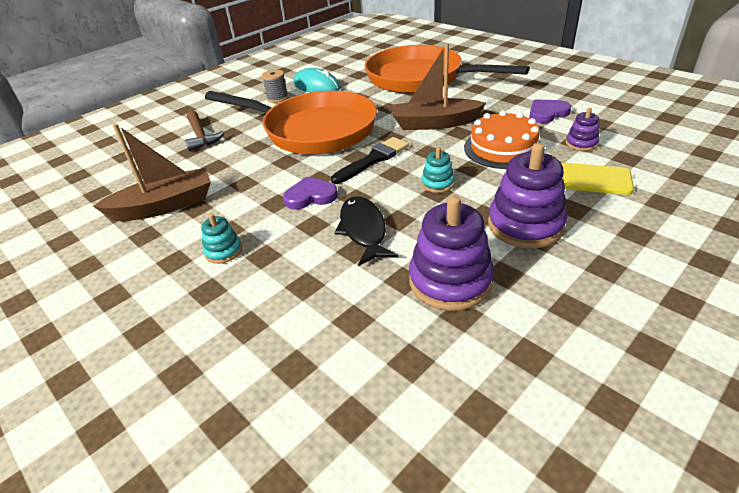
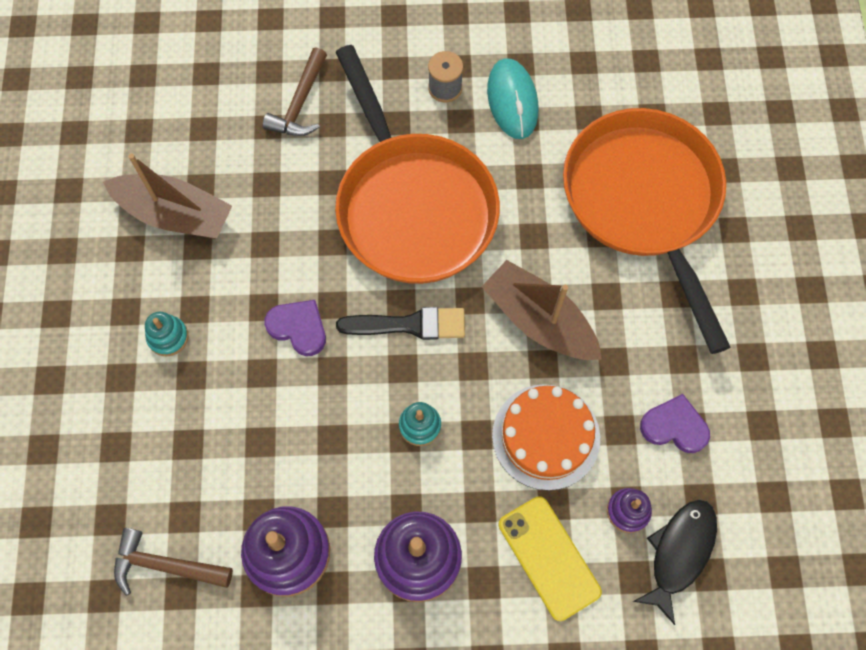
camera: 40 degrees right, 30 degrees up
black fish [334,196,398,266] -> black fish moved to [633,500,717,625]
none -> brown hammer [114,528,233,596]

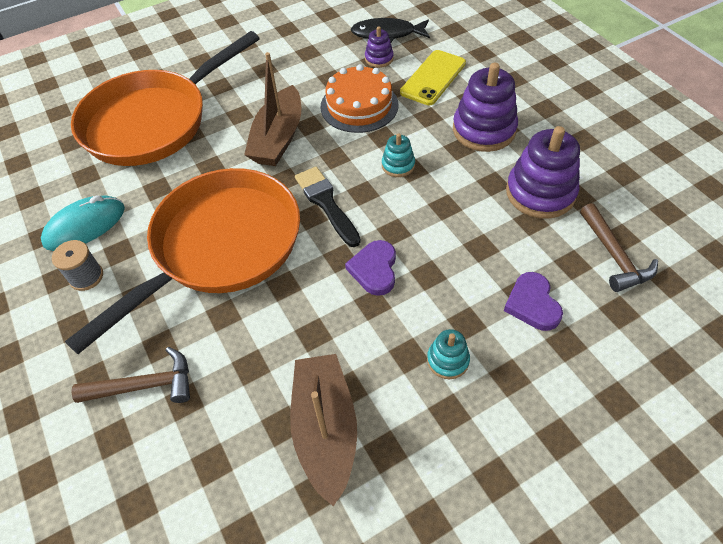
camera: 115 degrees left, 15 degrees down
purple heart [640,394,710,453] -> purple heart moved to [504,272,563,331]

